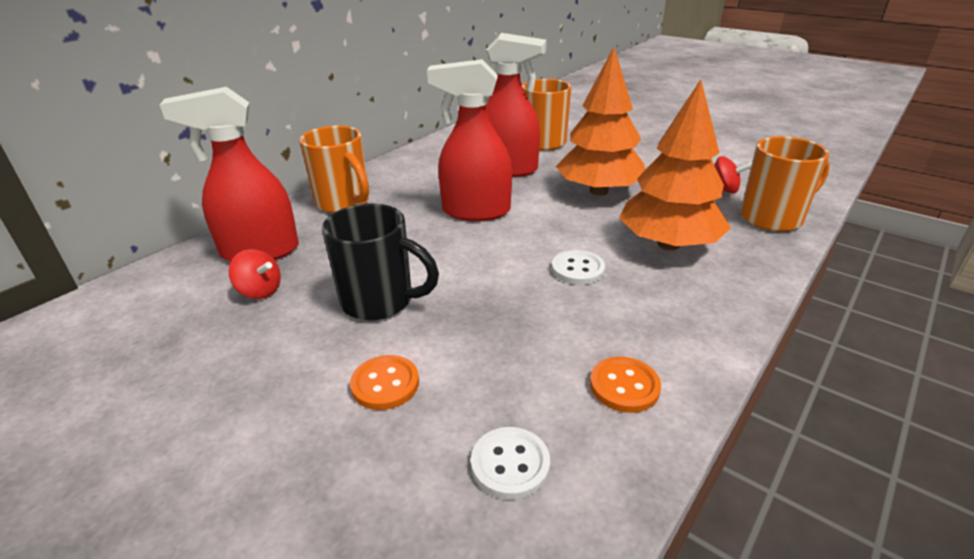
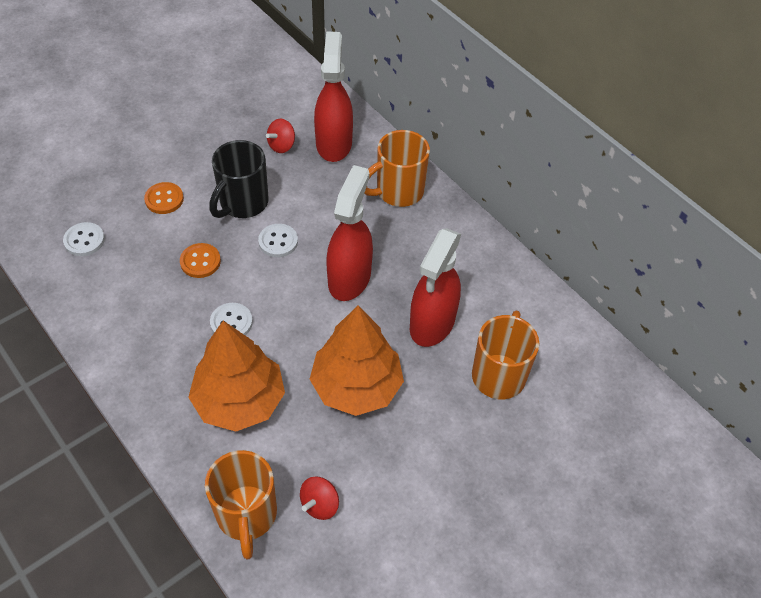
camera: 100 degrees right, 20 degrees up
orange button [590,357,661,413] -> orange button moved to [180,243,221,278]
none -> white button [258,224,298,257]

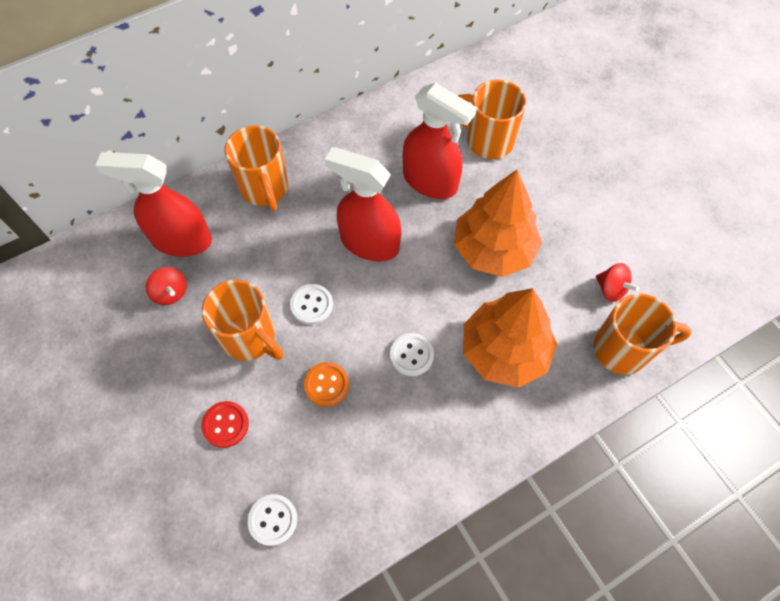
camera: 80 degrees left, 10 degrees up
orange button [144,182,184,214] -> red button [201,401,249,448]
black mug [209,140,269,218] -> orange mug [202,280,284,361]

